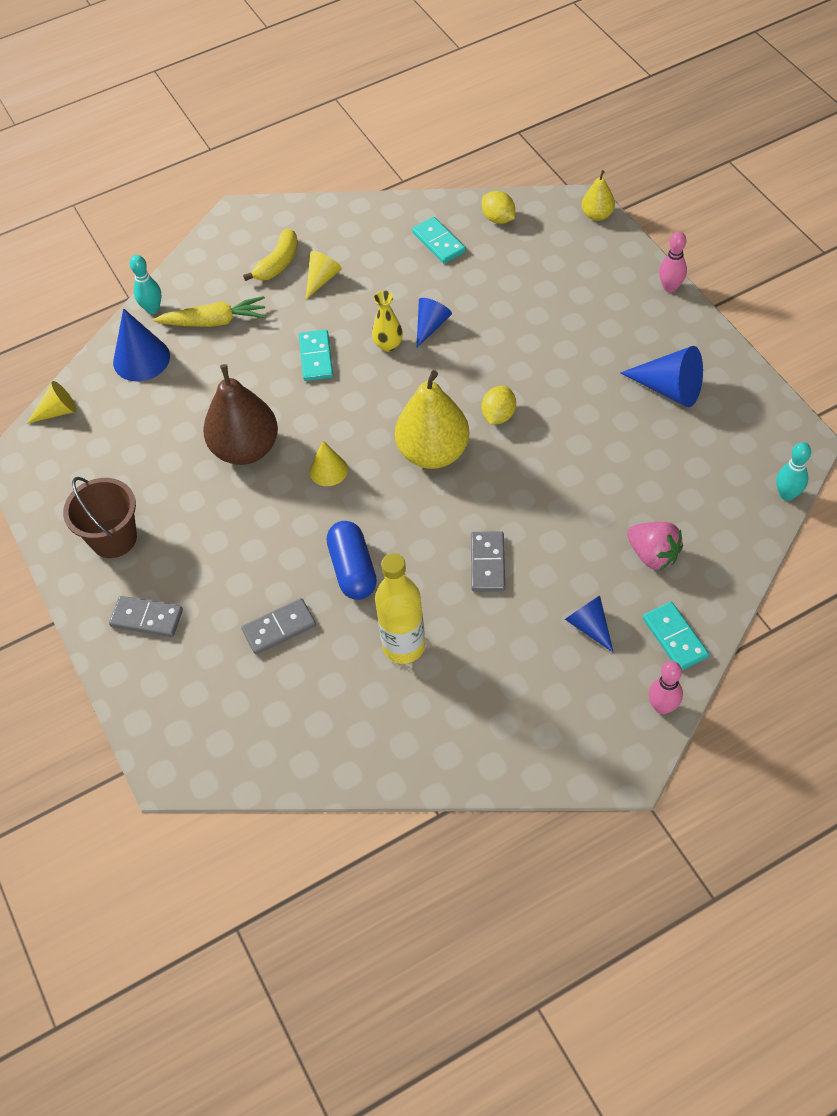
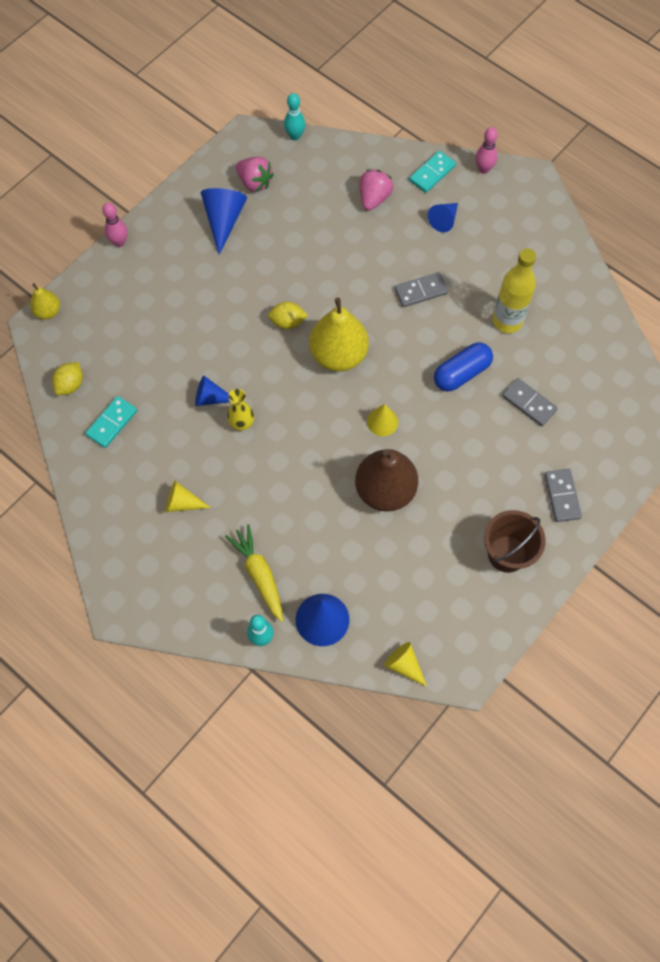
camera: 115 degrees left, 10 degrees up
yellow banana [243,229,298,281] -> none
turquoise domino [299,329,333,381] -> none
none -> pink strawberry [236,157,274,192]

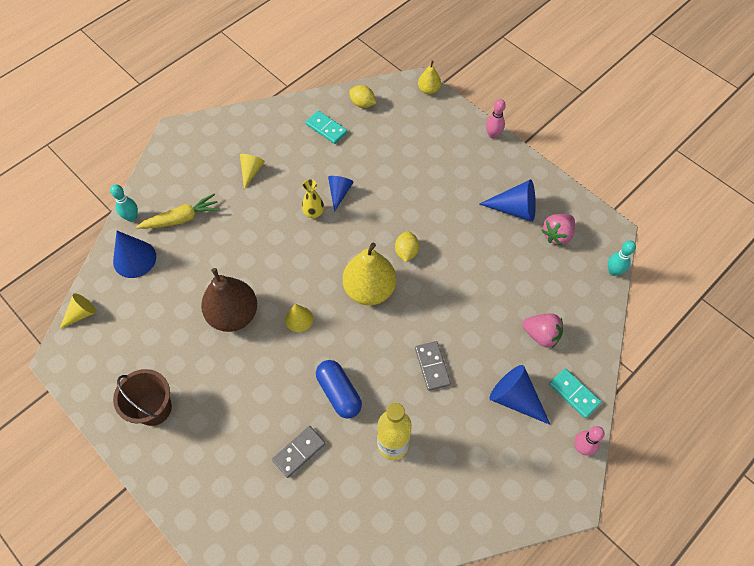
camera: 95 degrees right, 5 degrees down
blue cone [428,203,458,232] -> blue cone [490,365,551,425], size x1.59
grey domino [544,469,582,522] -> none

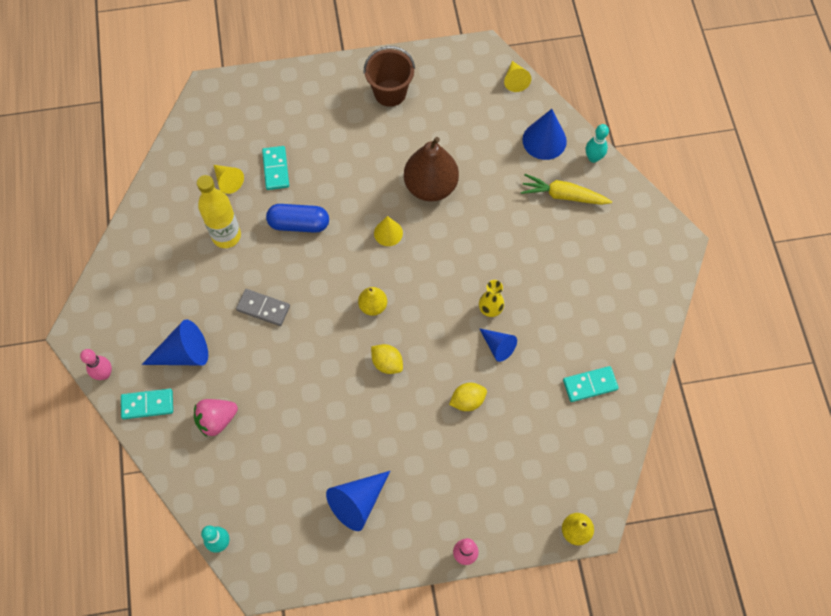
camera: 125 degrees right, 5 degrees up
yellow carrot [136,194,220,229] -> yellow carrot turned 90 degrees clockwise [521,174,612,205]
yellow cone [240,154,265,189] -> yellow cone moved to [214,165,244,194]
grey domino [272,426,326,478] -> turquoise domino [262,146,289,190]
yellow pear [343,243,396,305] -> yellow pear [358,287,387,316], size x0.51
yellow lemon [349,85,376,108] -> yellow lemon moved to [449,383,487,411]
pink strawberry [541,214,575,246] -> none

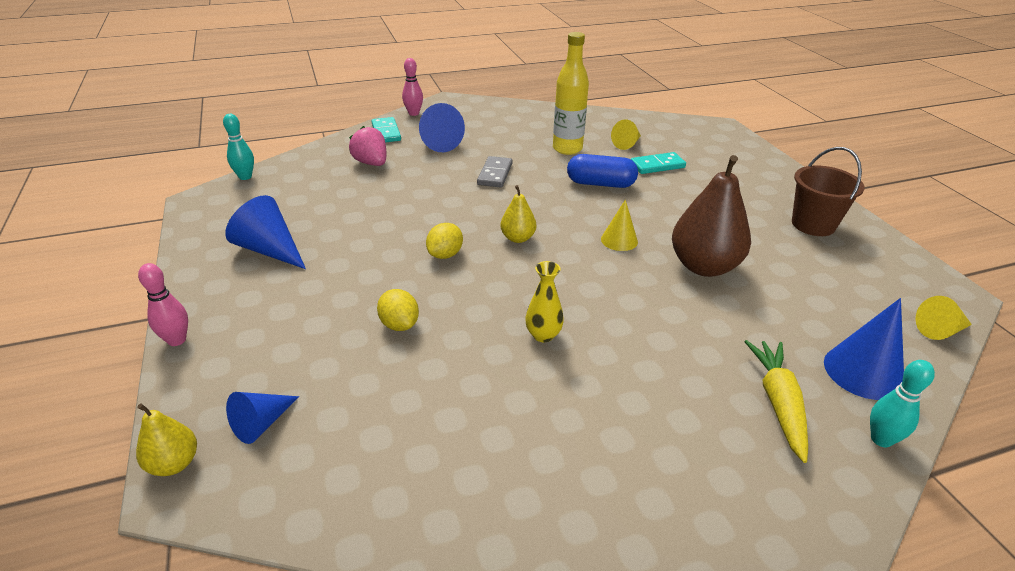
camera: 80 degrees right, 30 degrees down
blue capsule [266,204,329,233] -> blue capsule turned 75 degrees counterclockwise [567,154,638,188]
blue cone [479,328,517,362] -> blue cone moved to [226,392,299,444]
turquoise domino [563,366,619,402] -> none

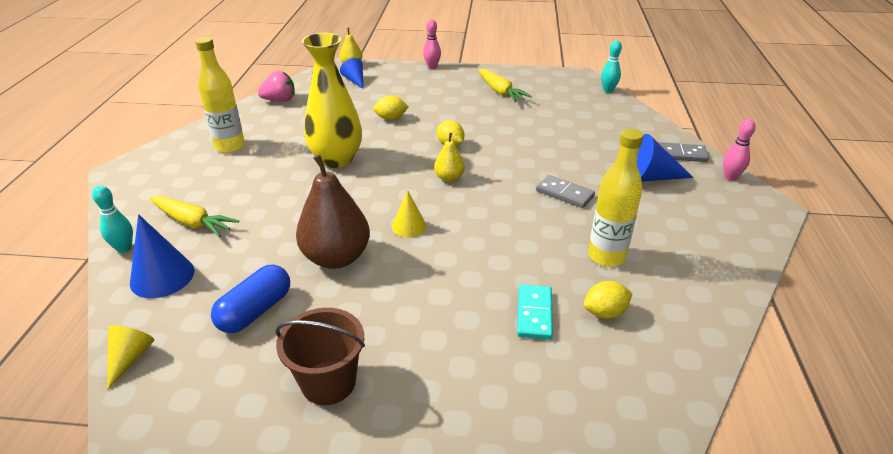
camera: 115 degrees right, 0 degrees up
blue cone [225,195,306,269] -> yellow carrot [479,69,532,102]
pink strawberry [349,126,386,166] -> pink strawberry moved to [258,71,295,102]
turquoise domino [372,117,401,142] -> grey domino [658,142,709,162]
yellow vase [525,261,564,342] -> yellow vase [302,33,362,168], size x2.19
blue capsule [567,154,638,188] -> blue capsule moved to [211,265,290,333]
yellow cone [611,119,641,150] -> yellow lemon [584,281,632,319]
none -> yellow bottle [195,37,245,153]

